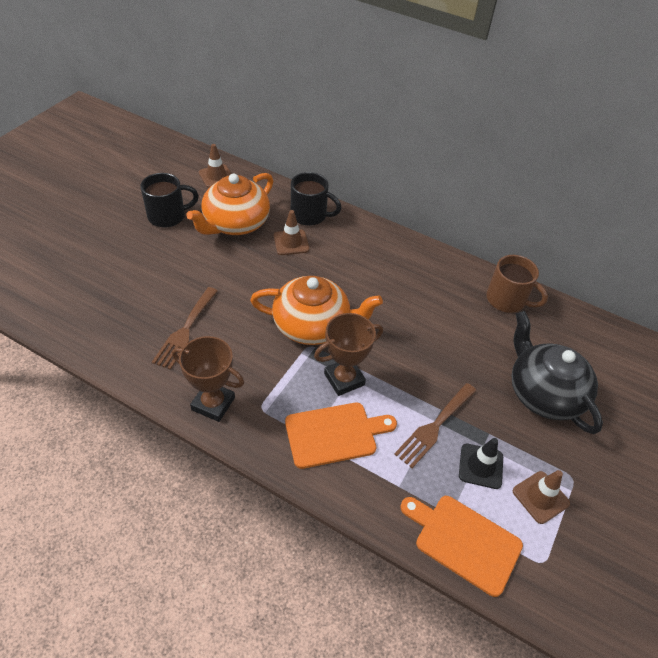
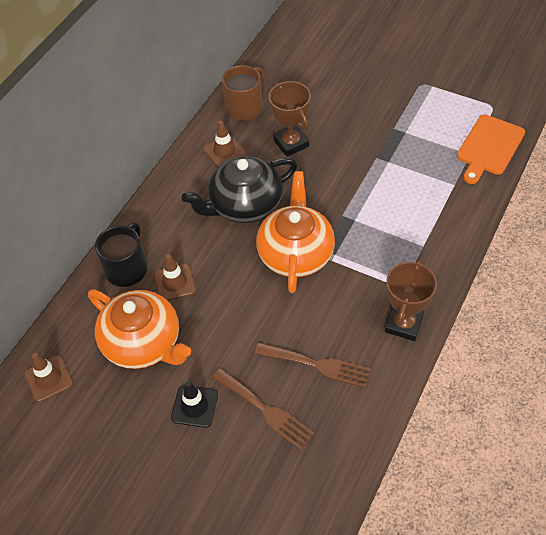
camera: 85 degrees left, 5 degrees up
black mug [141,173,199,228] -> none
orange cutting board [285,403,397,469] -> none
brown trophy [314,313,383,396] -> brown trophy moved to [269,81,311,157]
brown fork [394,383,476,468] -> brown fork moved to [212,368,315,450]
black traffic cone [459,438,503,489] -> black traffic cone moved to [171,381,218,428]
black teapot [511,311,603,434] -> black teapot moved to [182,156,297,223]
brown traffic cone [513,470,570,524] -> brown traffic cone moved to [203,121,246,167]

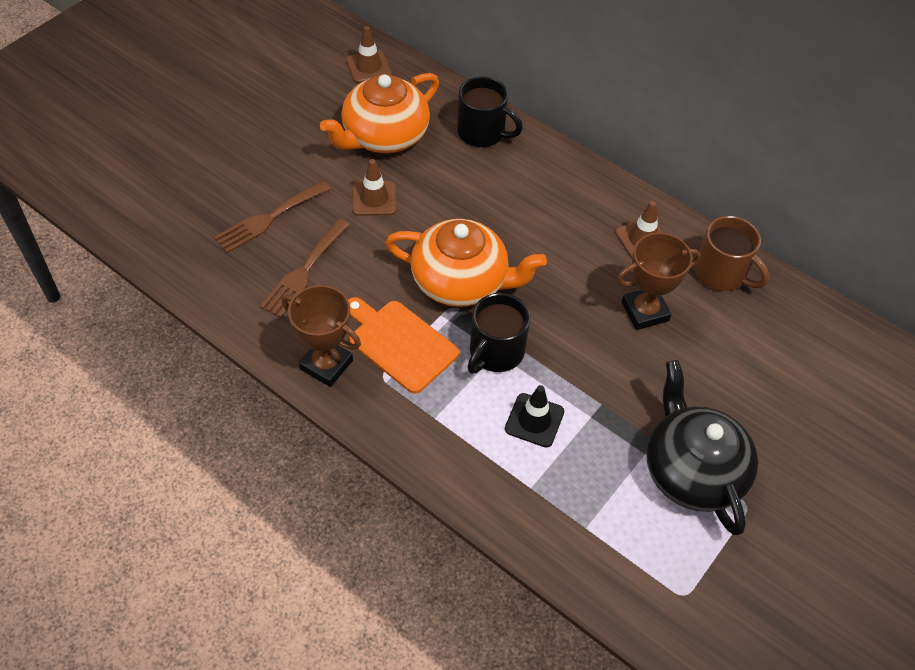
camera: 95 degrees right, 0 degrees up
brown traffic cone [154,254,196,301] -> brown traffic cone moved to [353,159,396,216]
black traffic cone [171,381,218,428] -> black traffic cone moved to [505,385,564,448]
black teapot [182,156,297,223] -> black teapot moved to [646,360,758,536]
orange cutting board [457,114,525,184] -> orange cutting board moved to [348,297,459,394]
none -> black mug [468,293,530,374]

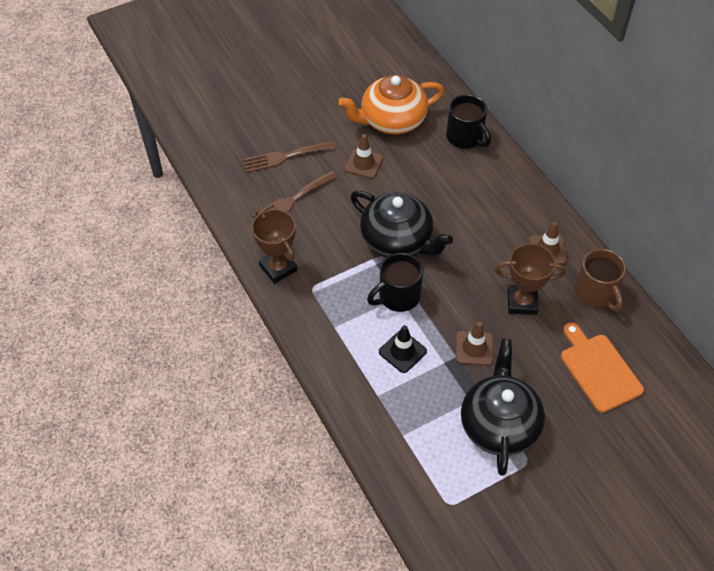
camera: 25 degrees right, 0 degrees up
brown traffic cone [346,26,392,83] -> brown traffic cone moved to [456,322,493,365]
orange cutting board [348,297,459,394] -> orange cutting board moved to [561,322,644,413]
orange teapot [386,219,547,307] -> black teapot [350,190,453,257]

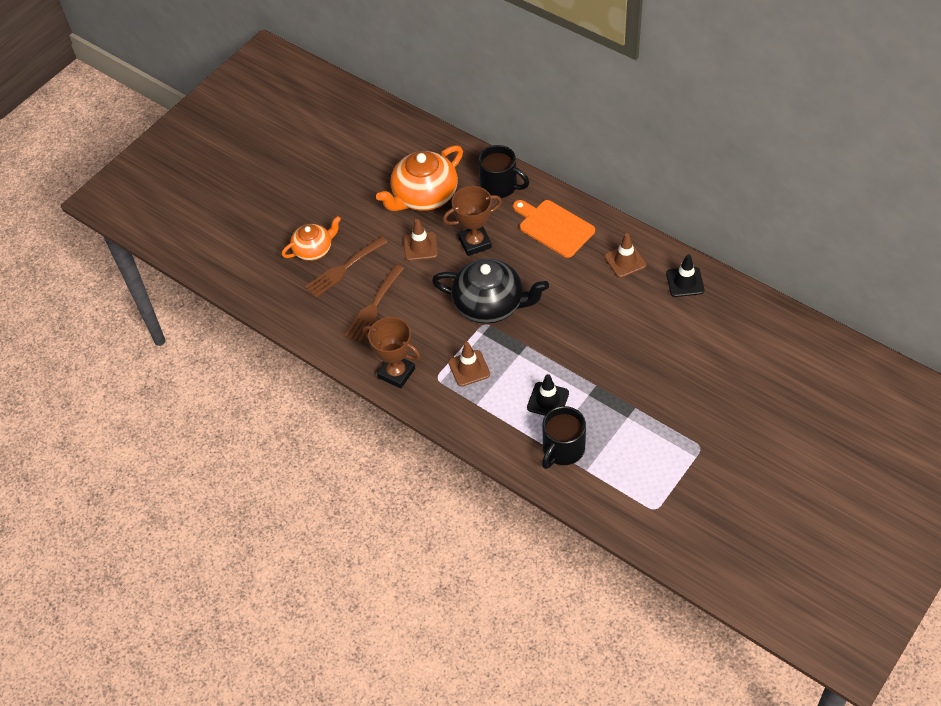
camera: 20 degrees left, 0 degrees up
black mug [367,253,423,312] -> black mug moved to [542,406,586,469]
brown traffic cone [456,322,493,365] -> brown traffic cone moved to [448,342,490,387]
black teapot [461,339,545,476] -> none
brown trophy [495,243,566,315] -> brown trophy moved to [443,186,502,256]
orange cutting board [561,322,644,413] -> orange cutting board moved to [513,200,595,258]
brown mug [575,249,626,312] -> black traffic cone [666,254,704,297]
none -> orange teapot [282,216,341,261]

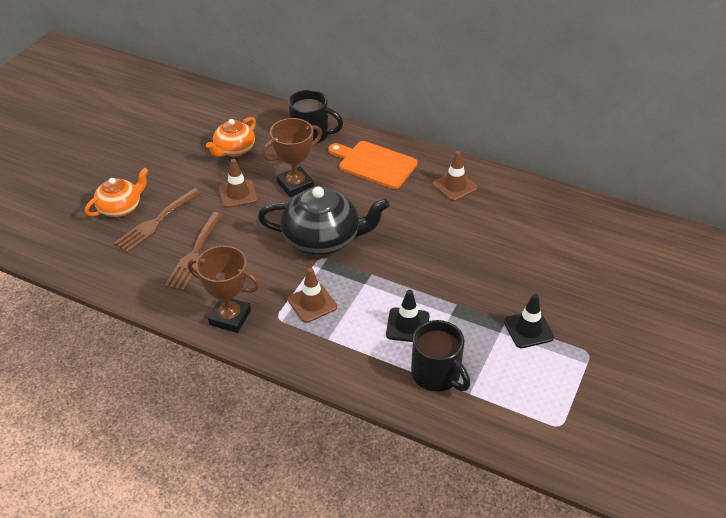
camera: 15 degrees left, 10 degrees down
orange teapot [376,145,463,211] -> orange teapot [206,117,256,157], size x0.60
black mug [542,406,586,469] -> black mug turned 60 degrees counterclockwise [411,320,470,392]
black traffic cone [666,254,704,297] -> black traffic cone moved to [504,294,554,348]

